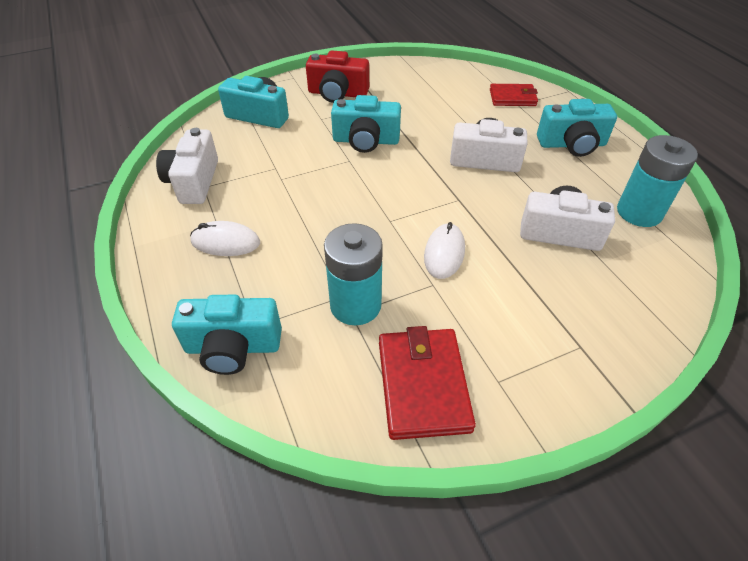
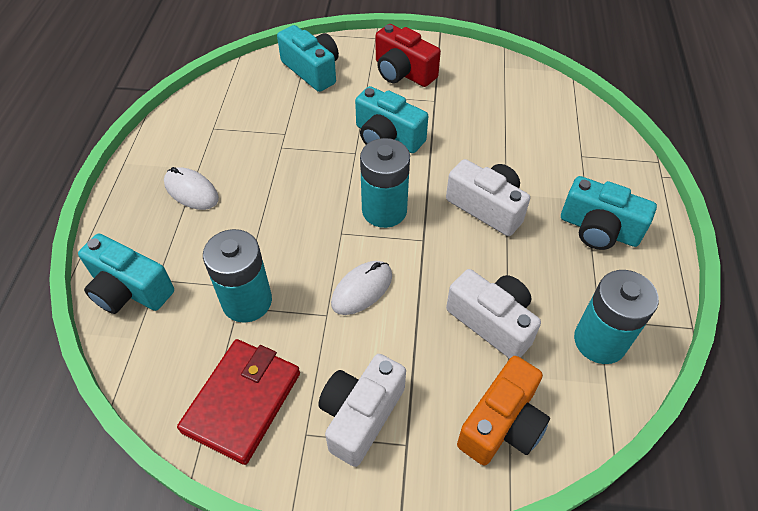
camera: 30 degrees right, 5 degrees up
white camera [156,128,218,204] -> white camera moved to [318,354,406,467]
red wallet [490,84,538,106] -> none
none -> turquoise battery [360,138,410,228]
none -> orange camera [457,356,550,466]

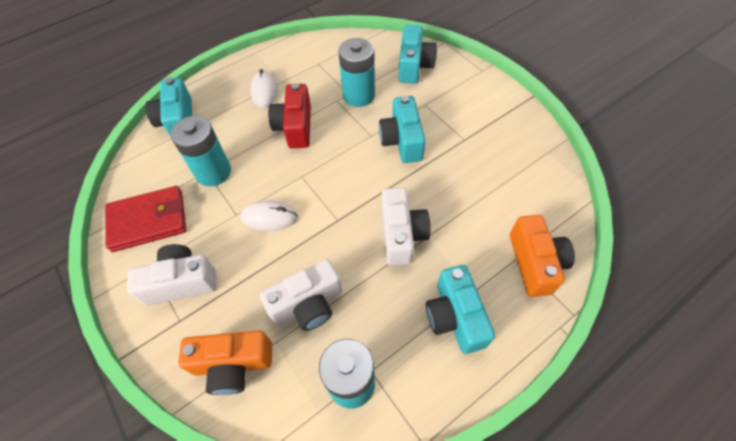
camera: 50 degrees right, 5 degrees up
turquoise battery [360,138,410,228] -> turquoise battery moved to [338,38,375,107]
red camera [376,24,441,87] -> red camera moved to [268,83,311,148]
white camera [446,269,541,359] -> white camera turned 60 degrees clockwise [260,259,342,331]
none -> orange camera [510,215,575,297]

